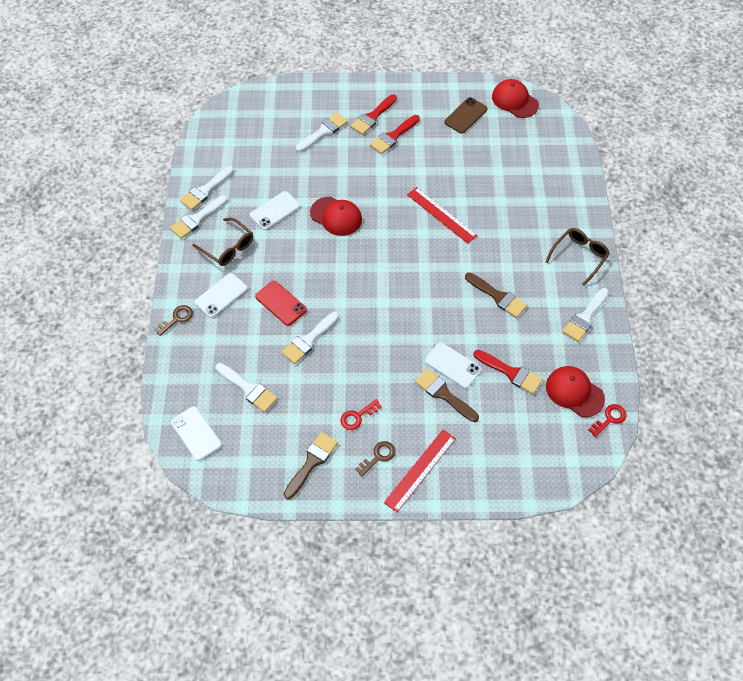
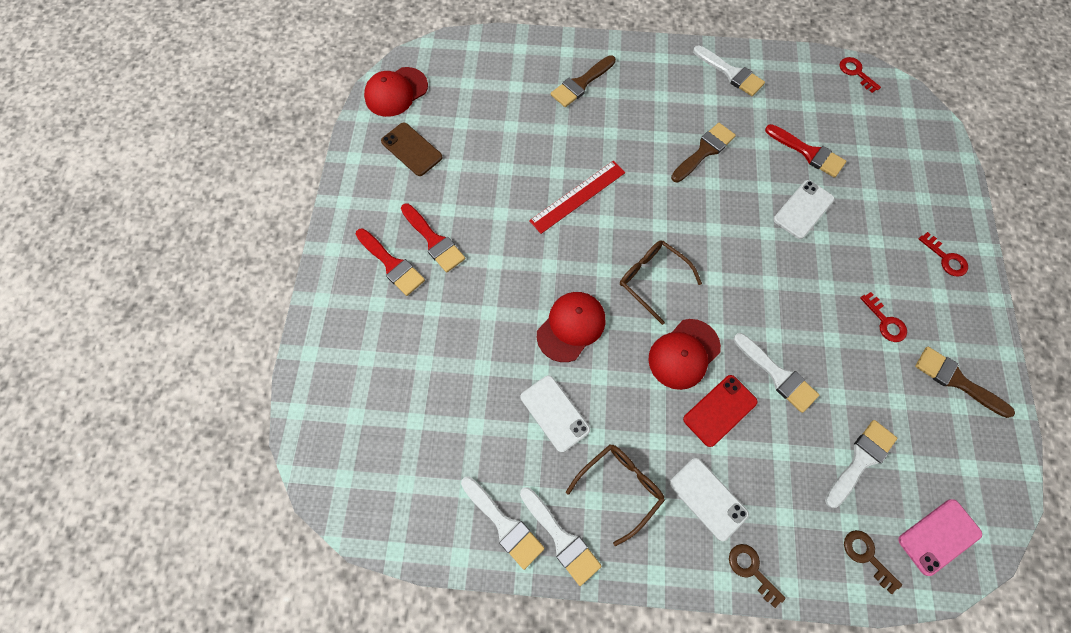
camera: 85 degrees left, 10 degrees up
white phone [171,406,222,461] -> pink phone [898,499,982,576]
white brush [296,112,348,152] -> none
brown key [355,441,395,477] -> brown key moved to [844,530,902,594]
red ruler [384,430,456,513] -> red key [919,232,968,277]
brown brush [415,369,479,422] -> brown brush moved to [551,55,616,107]
red brush [473,350,543,394] -> red brush turned 90 degrees clockwise [765,124,846,178]
brown glasses [545,228,610,286] -> brown glasses moved to [620,240,702,325]
red cap [546,366,605,417] -> red cap moved to [648,319,721,390]

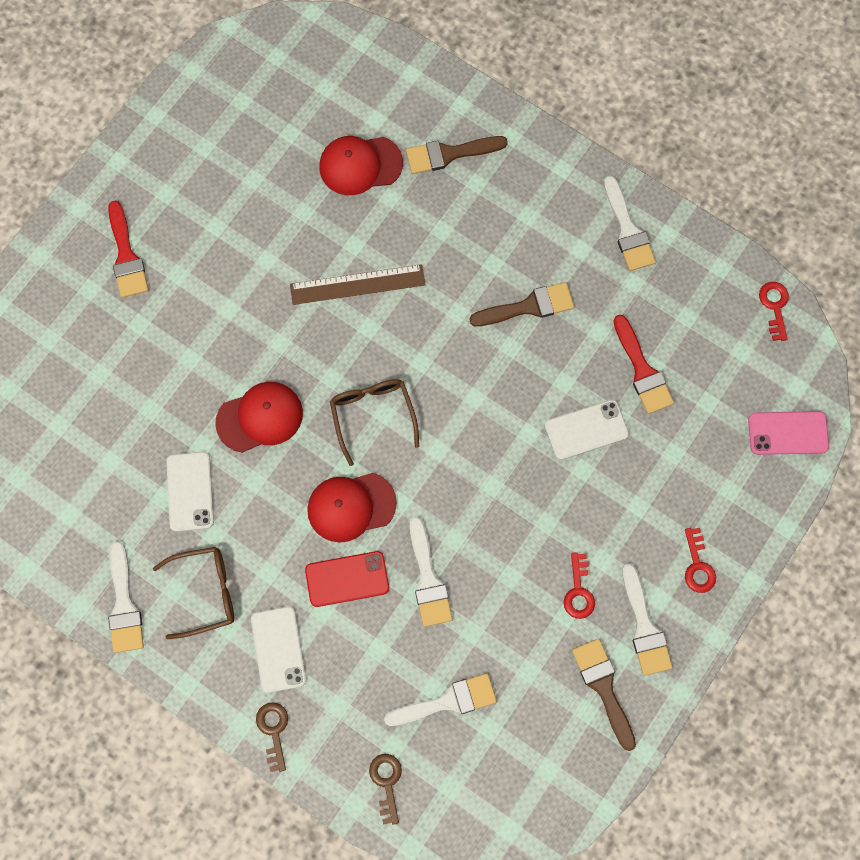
camera: 30 degrees right, 5 degrees up
red cap [364,67,428,117] -> red cap moved to [319,136,403,195]
brown phone [381,122,443,176] -> none
red brush [401,203,465,273] -> none
white brush [461,477,545,570] -> white brush moved to [622,563,673,676]
red ruler [529,161,625,234] -> brown ruler [290,264,425,305]
pink phone [898,499,982,576] -> pink phone moved to [748,411,829,455]

